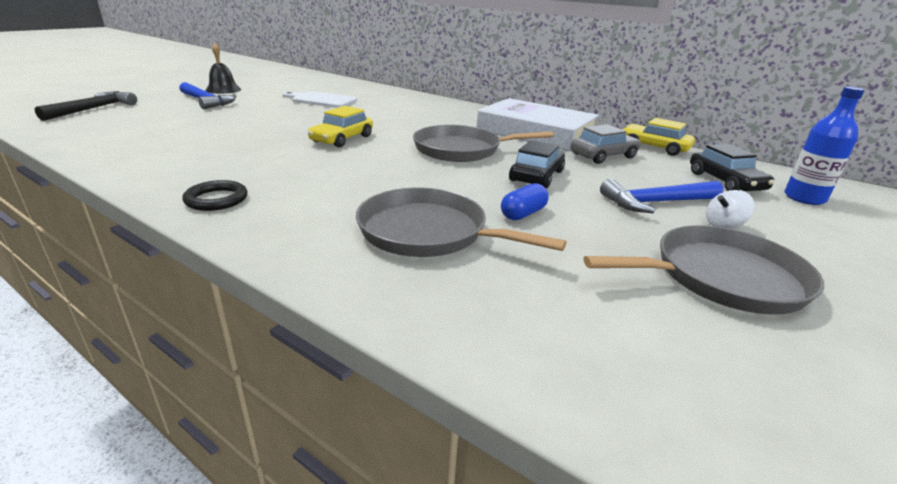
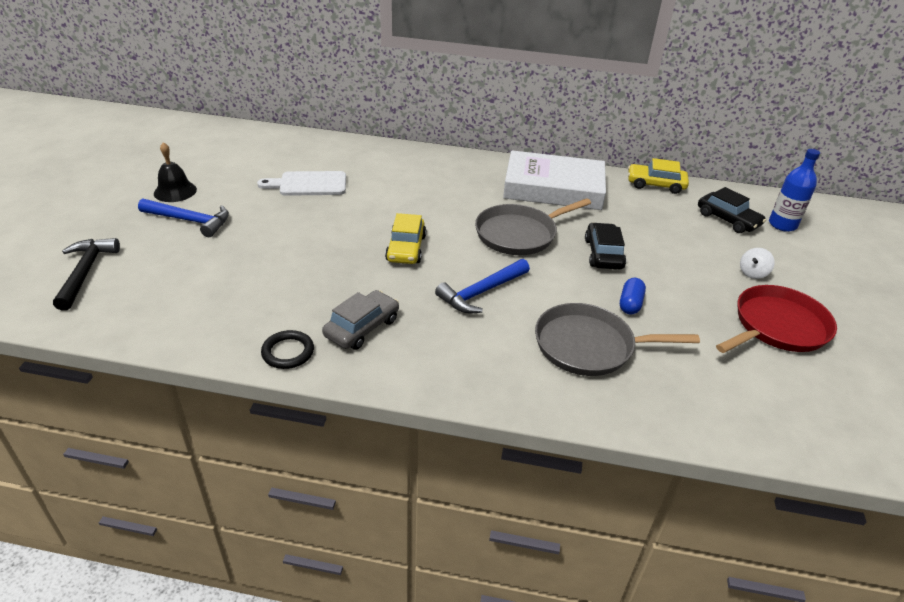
camera: 25 degrees left, 10 degrees up
black ring [182,180,248,211] -> black ring moved to [261,330,314,369]
grey car [570,124,641,164] -> grey car moved to [322,290,399,350]
grey pan [584,225,824,315] -> red pan [716,285,837,353]
blue hammer [600,179,723,213] -> blue hammer moved to [435,259,530,313]

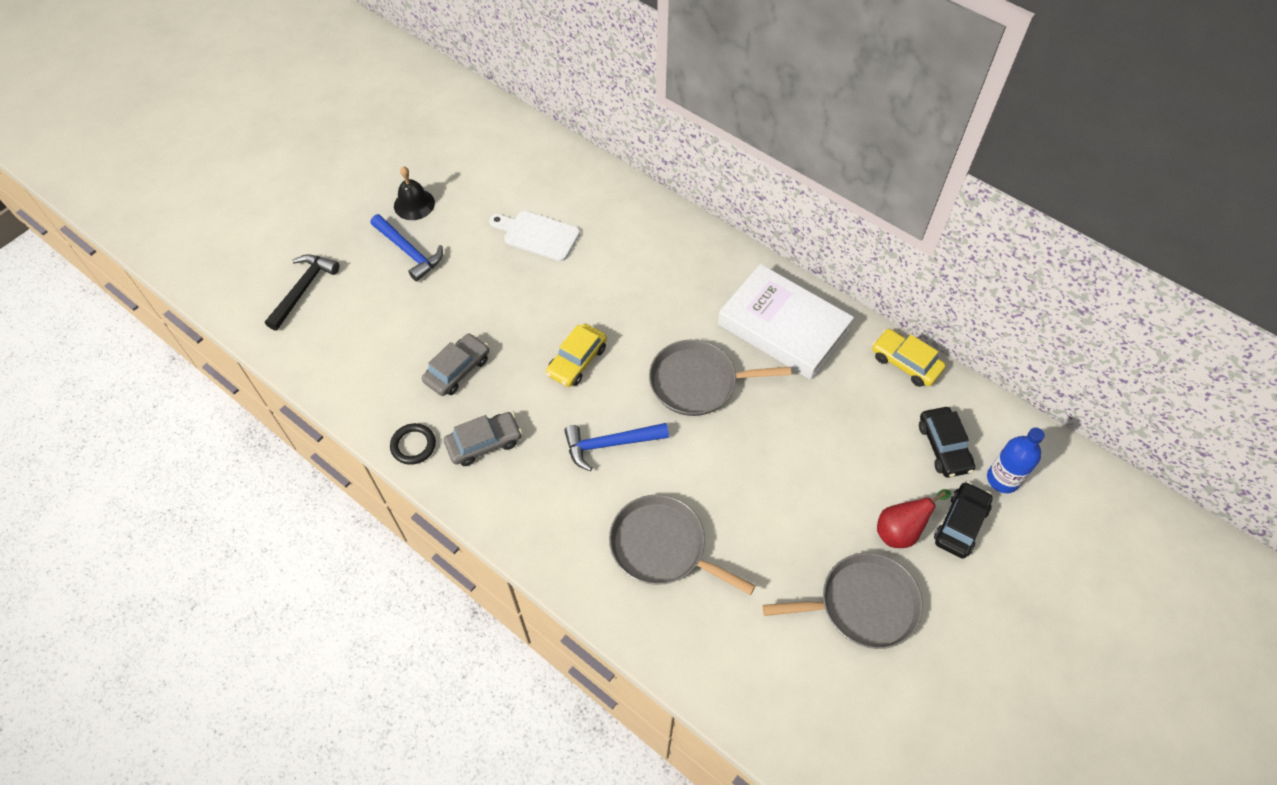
camera: 30 degrees right, 20 degrees up
black car [585,223,626,270] -> black car moved to [934,482,993,559]
blue capsule [620,278,646,314] -> none
red pan [716,285,837,353] -> grey pan [763,553,923,649]
white spinning top [740,248,775,279] -> red pear [877,489,951,548]
none -> grey car [422,333,489,396]

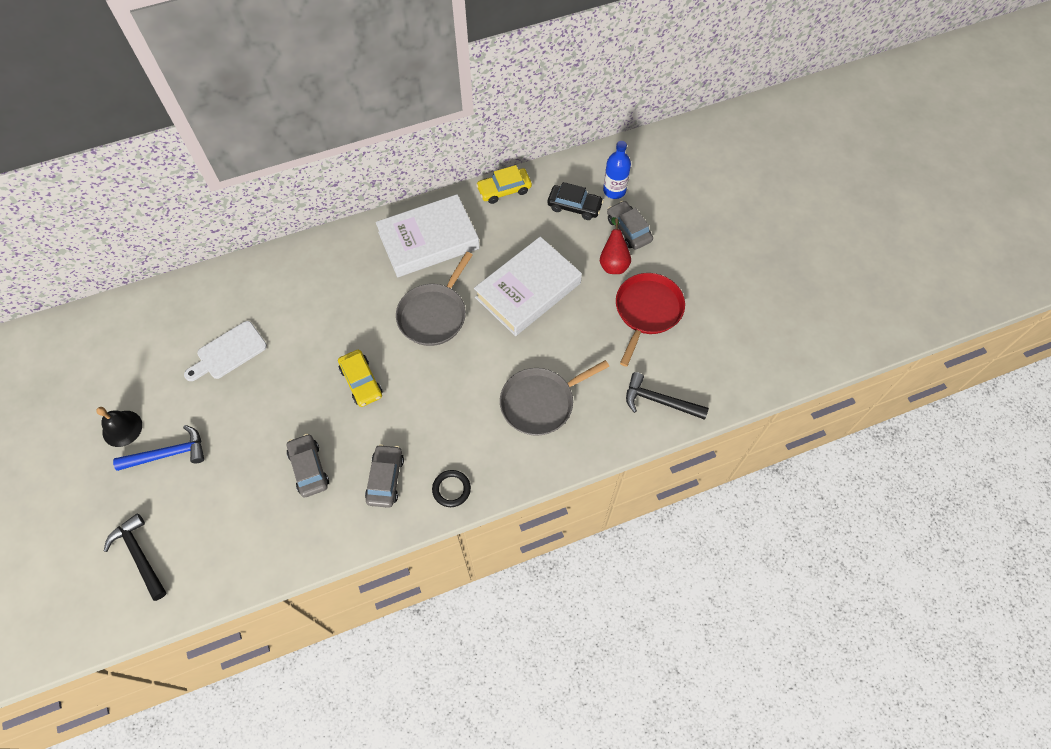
camera: 60 degrees left, 5 degrees up
black ring [390,423,436,465] -> black ring moved to [432,470,471,507]
blue hammer [564,423,669,471] -> none
grey pan [763,553,923,649] -> red pan [616,273,685,367]
black car [934,482,993,559] -> grey car [607,201,653,250]
none -> white book [474,237,582,336]
none -> black hammer [626,372,709,420]

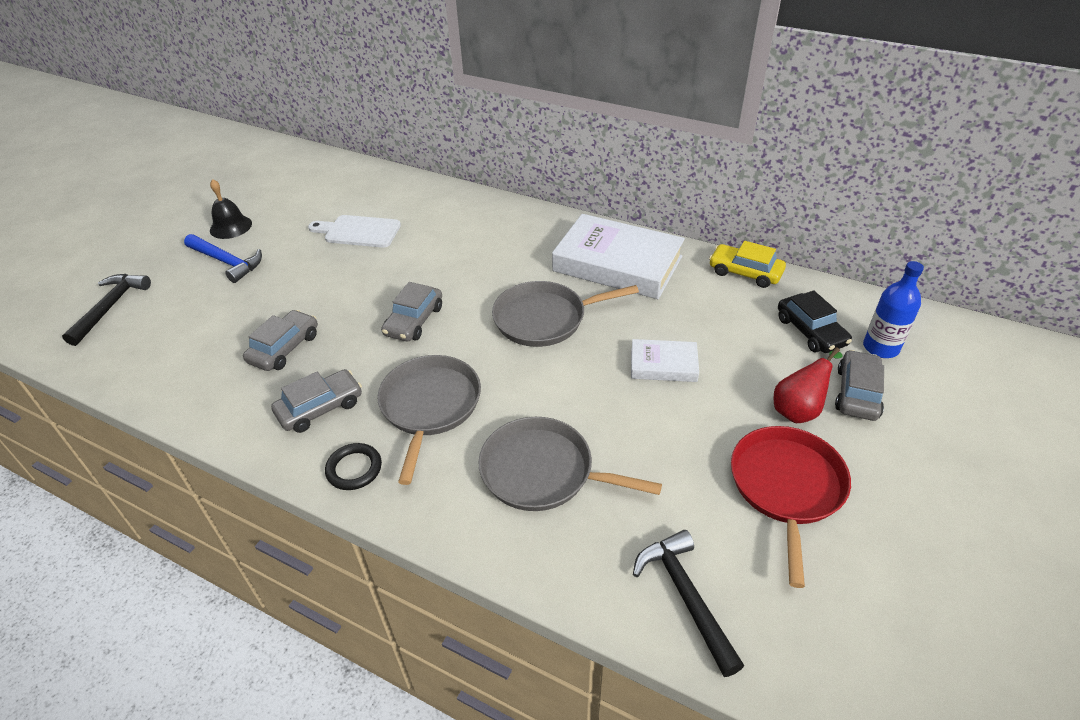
camera: 50 degrees right, 20 degrees down
yellow car [338,350,383,407] -> grey car [381,282,442,341]
white book [474,237,582,336] -> white book [631,339,699,382], size x0.50
red pan [616,273,685,367] -> red pan turned 60 degrees counterclockwise [731,426,851,588]
none -> grey pan [377,355,481,485]

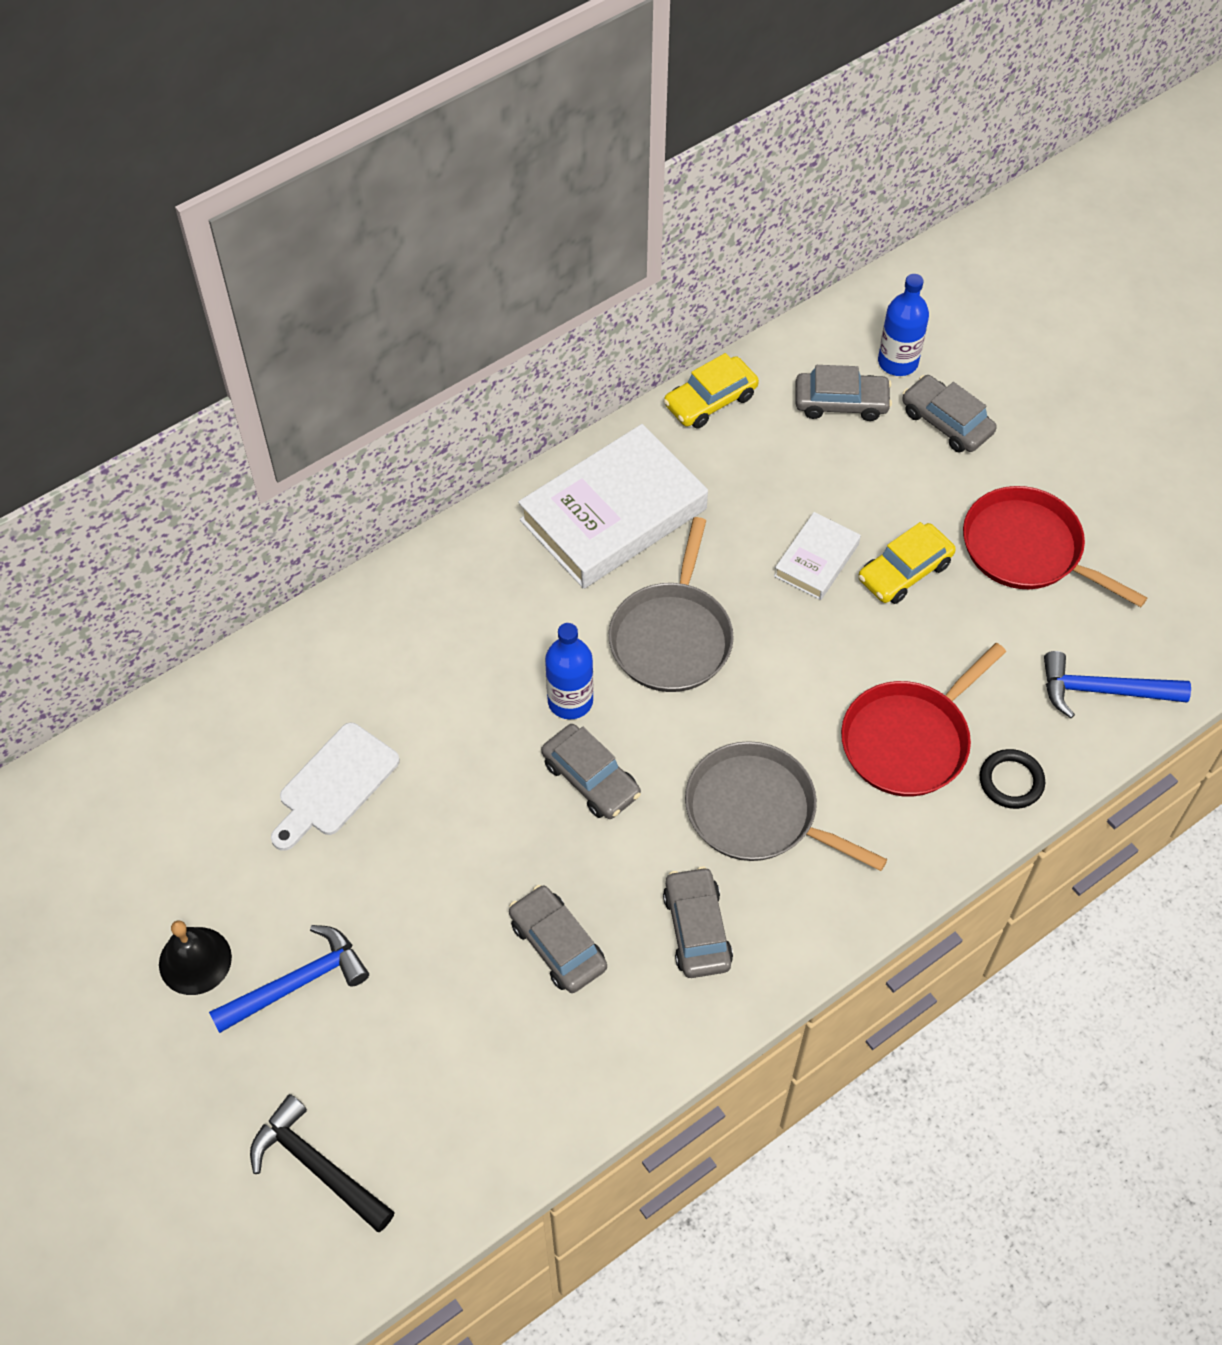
camera: 65 degrees left, 15 degrees up
black ring [325,443,382,490] -> black ring moved to [980,749,1045,809]
grey pan [479,417,662,511] -> red pan [841,643,1006,797]
black hammer [633,530,744,677] -> blue hammer [1044,651,1191,718]
red pear [774,347,843,423] -> none
black car [778,290,852,353] -> grey car [796,365,892,421]
none -> blue bottle [545,623,593,719]
none -> yellow car [858,522,956,604]

